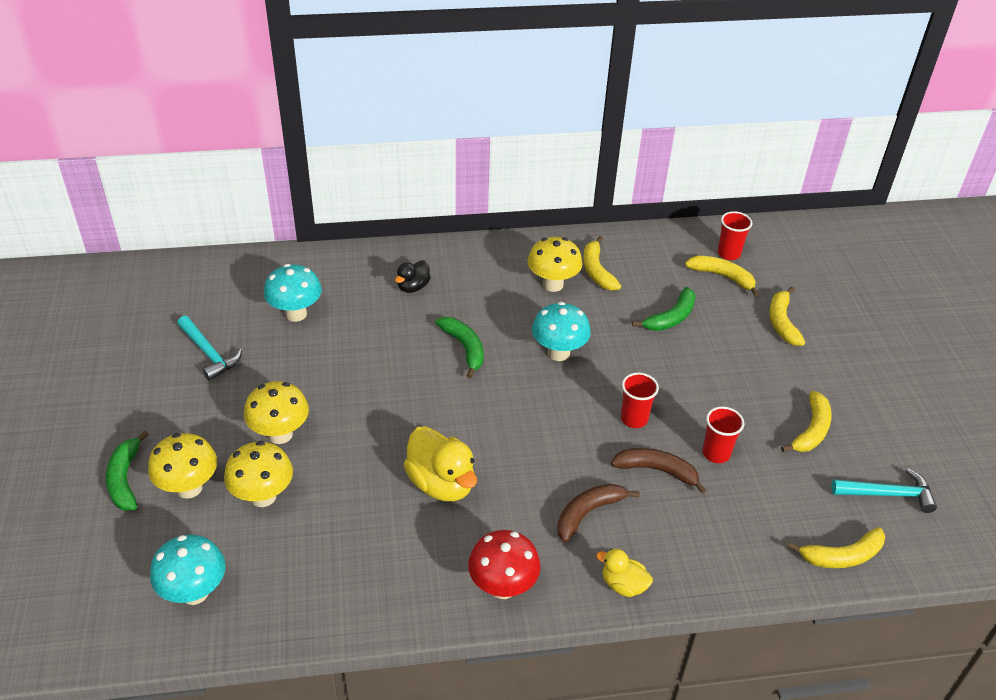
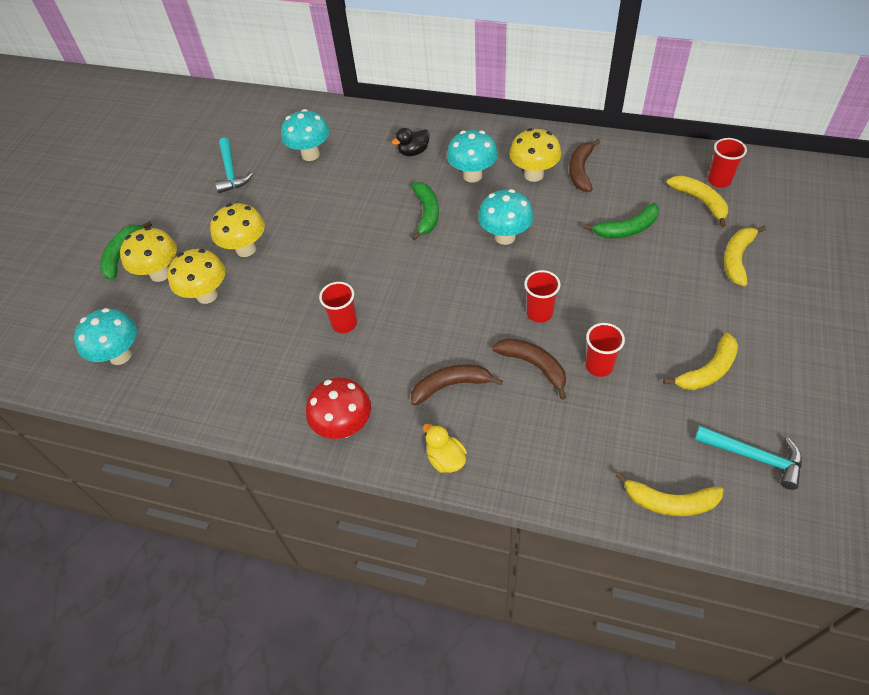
camera: 30 degrees right, 10 degrees up
yellow duck [403,426,477,501] -> red cup [319,282,357,333]
yellow banana [583,236,621,291] -> brown banana [569,139,600,192]
none -> turquoise mushroom [447,130,498,182]

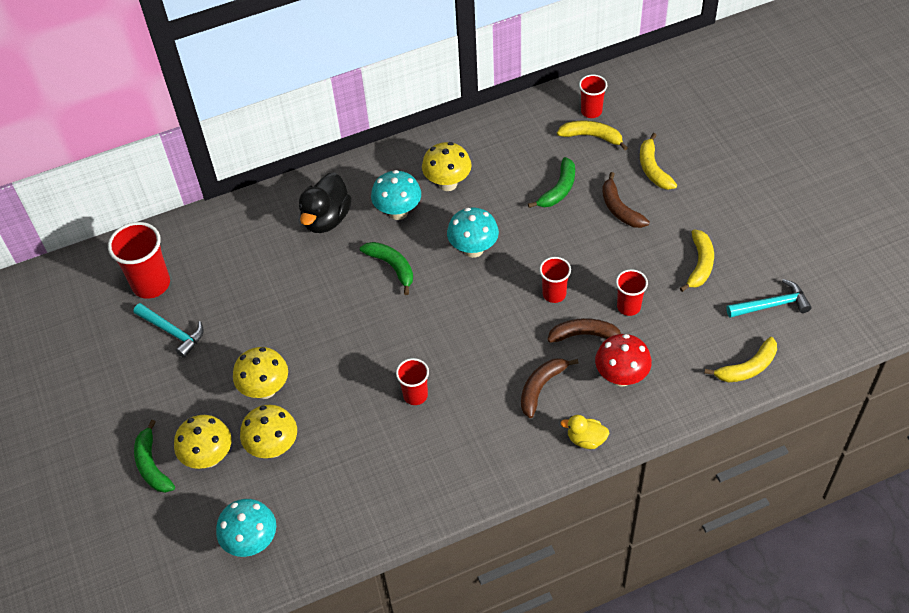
camera: 40 degrees left, 0 degrees up
turquoise mushroom [281,109,329,161] -> none
red mushroom [306,378,371,439] -> red mushroom moved to [595,334,652,387]
black duck [392,128,430,156] -> black duck [299,172,351,233], size x1.79
brown banana [569,139,600,192] -> brown banana moved to [602,172,650,228]
none -> red cup [108,222,170,299]

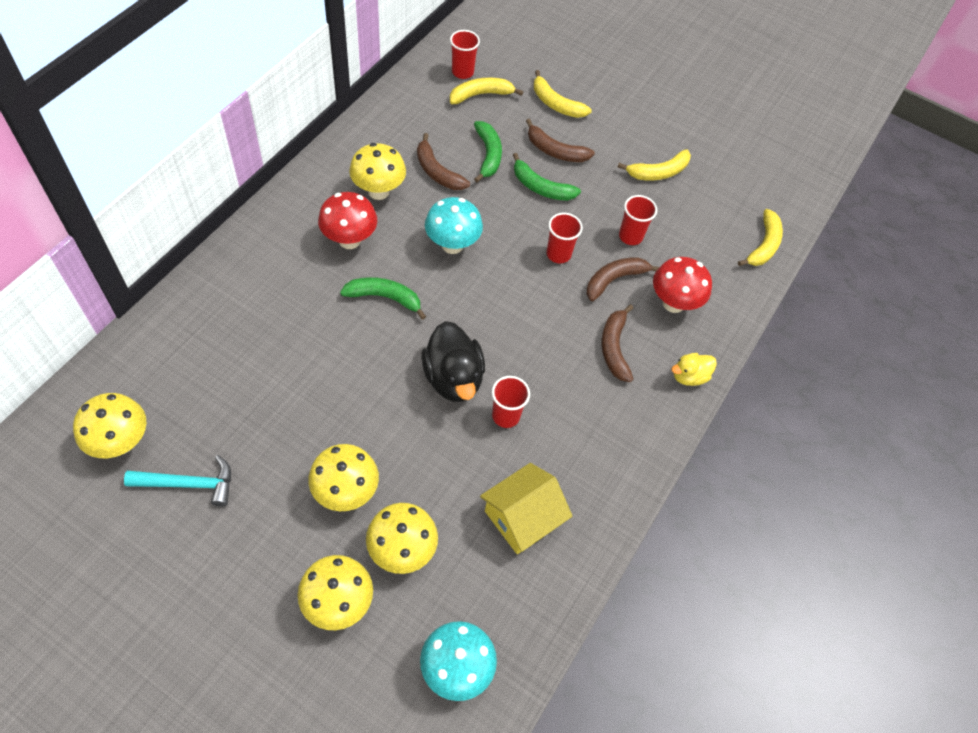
camera: 45 degrees left, 5 degrees up
red cup [108,222,170,299] -> yellow mushroom [73,393,147,458]
green banana [134,420,175,493] -> green banana moved to [513,153,581,201]
black duck [299,172,351,233] -> black duck moved to [421,321,485,402]
turquoise mushroom [371,170,421,220] -> red mushroom [318,192,377,249]
yellow banana [680,229,714,292] -> yellow banana turned 90 degrees clockwise [618,149,691,181]
turquoise hammer [726,279,812,318] -> none
none -> brown banana [417,133,470,190]
none -> yellow house [480,463,573,554]

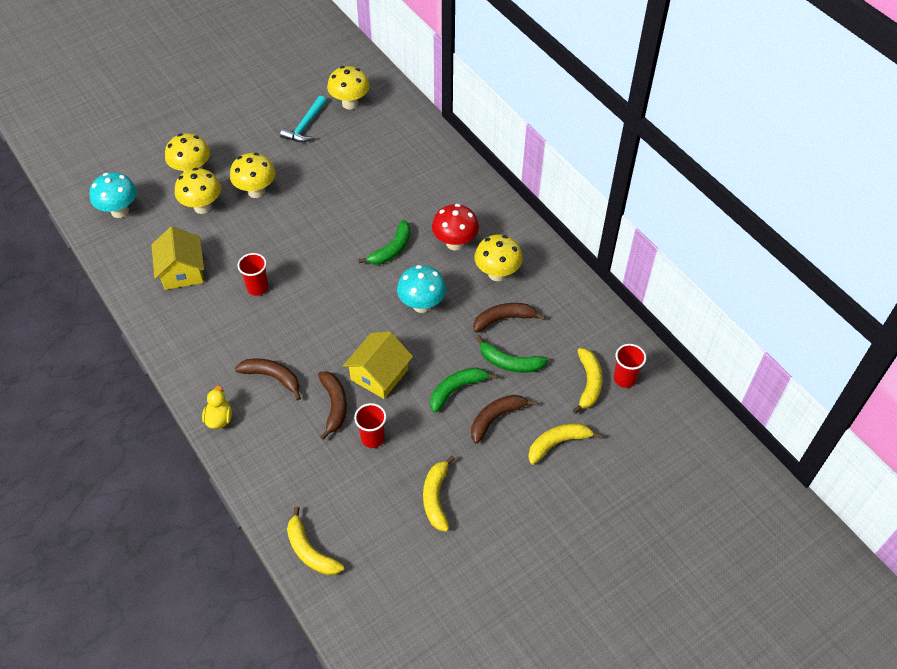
camera: 120 degrees right, 5 degrees down
black duck [421,321,485,402] -> none
red cup [546,213,583,263] -> yellow house [343,331,413,399]
red mushroom [653,257,712,313] -> none

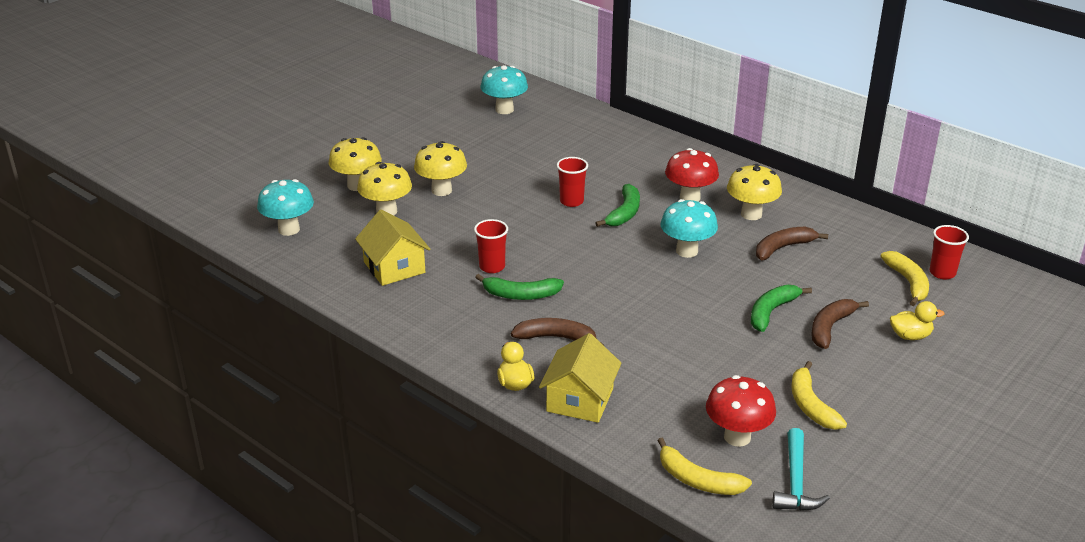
camera: 15 degrees left, 20 degrees down
turquoise hammer [280,96,327,142] -> turquoise hammer moved to [772,428,830,511]
brown banana [318,371,347,440] -> none
yellow mushroom [327,66,369,110] -> turquoise mushroom [480,65,528,114]
yellow house [343,331,413,399] -> yellow house moved to [539,333,622,423]
red cup [354,403,386,448] -> red cup moved to [556,157,588,207]
green banana [476,335,548,373] -> green banana moved to [475,274,564,300]
yellow banana [528,423,602,465] -> yellow duck [890,301,944,340]
none -> red mushroom [706,375,776,447]

